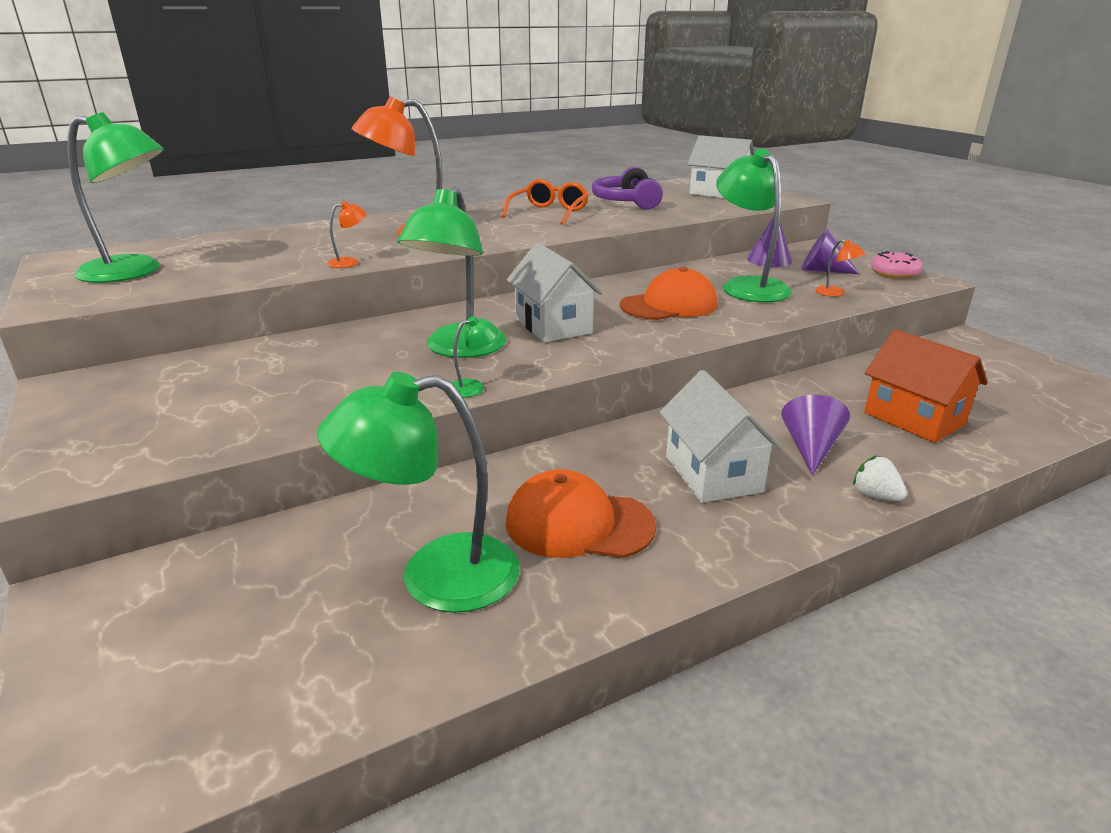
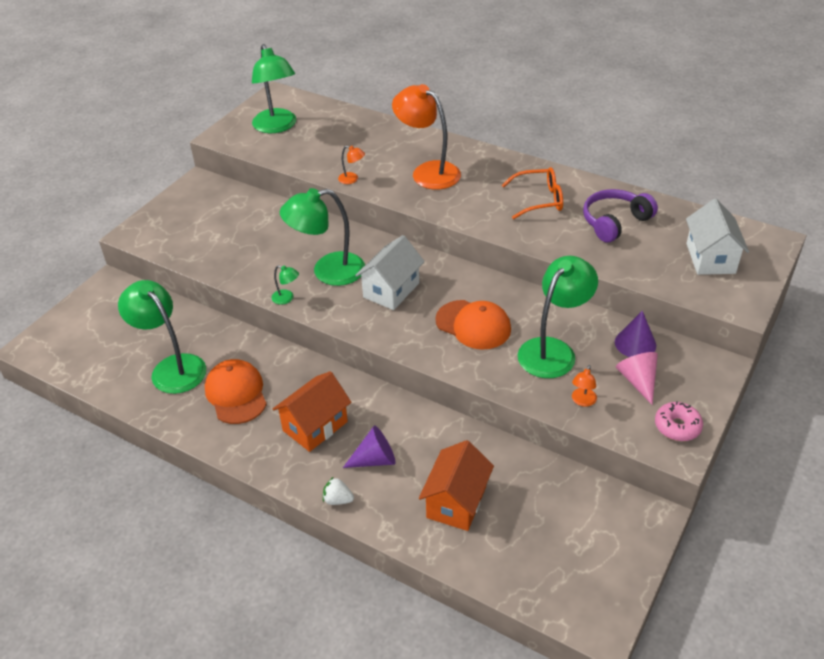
camera: 60 degrees right, 15 degrees up
white house [660,370,783,503] -> orange house [273,371,351,452]
purple cone [801,229,859,274] -> pink cone [616,352,658,405]
white strawberry [853,455,907,501] -> white strawberry turned 90 degrees counterclockwise [323,477,354,505]

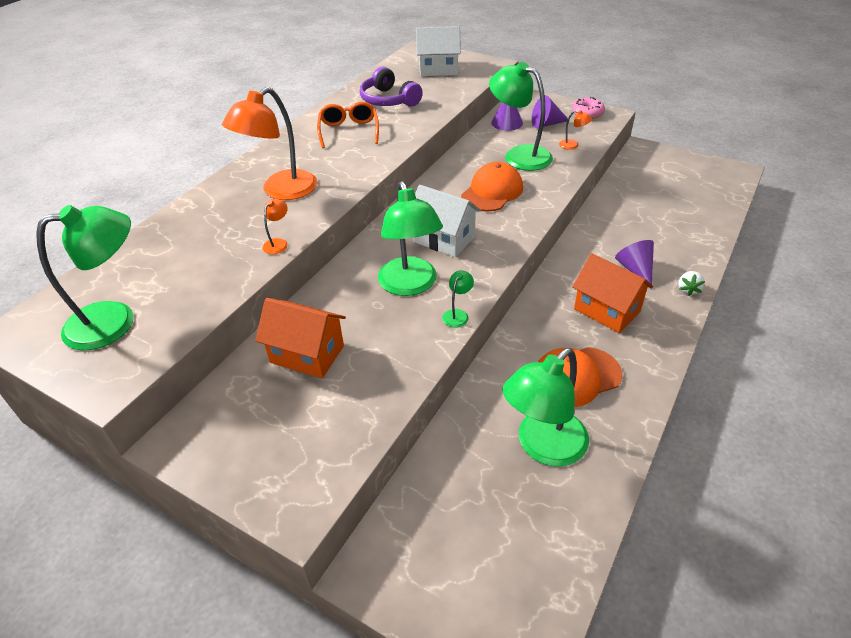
camera: 90 degrees left, 0 degrees up
orange house [419,440,494,531] -> orange house moved to [255,298,346,378]
pink cone [616,352,658,405] -> purple cone [532,95,570,128]

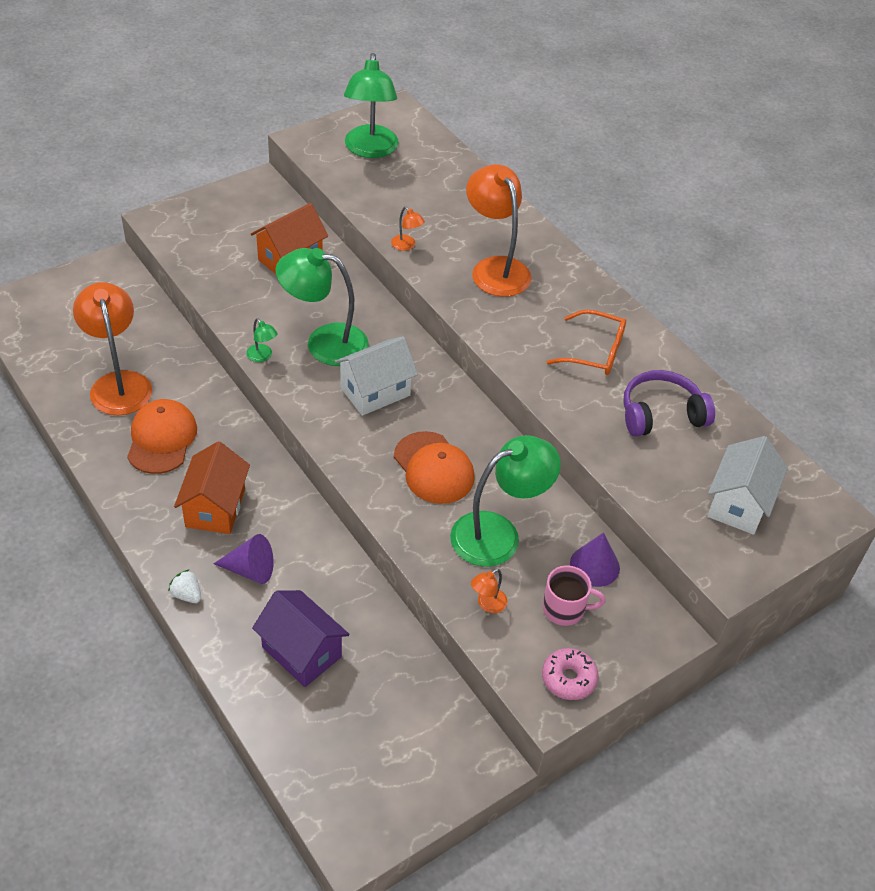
camera: 110 degrees right, 5 degrees up
green lamp [502,348,589,467] -> orange lamp [73,282,152,415]
purple cone [532,95,570,128] -> pink mug [543,565,606,626]
orange house [572,253,653,333] -> orange house turned 60 degrees counterclockwise [174,441,250,534]
none -> purple house [252,590,350,687]

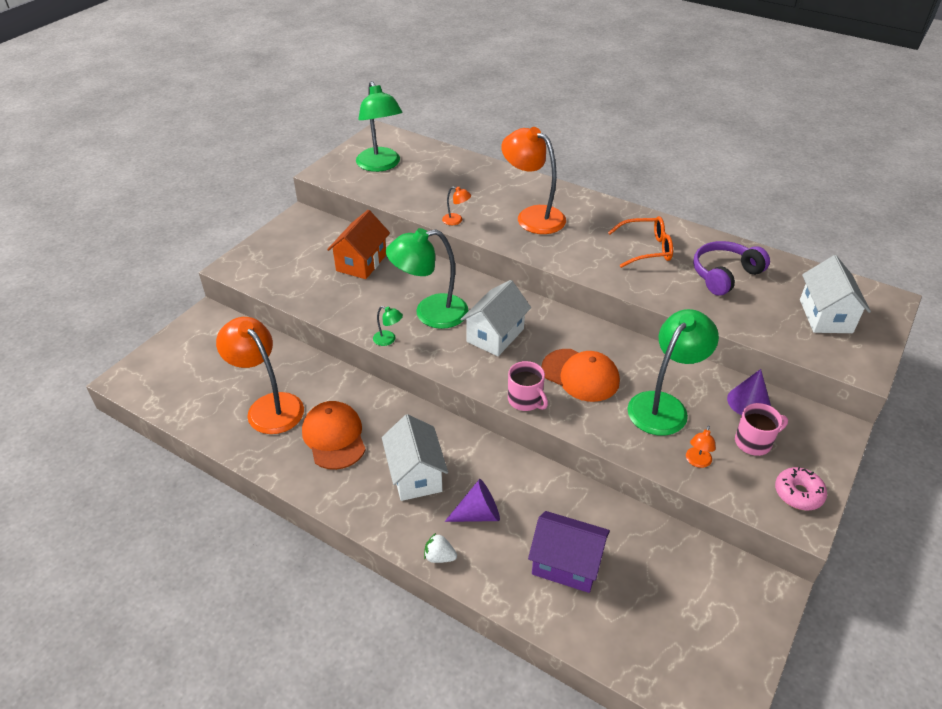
camera: 20 degrees left, 5 degrees down
orange house [174,441,250,534] -> white house [382,414,448,501]
none -> pink mug [508,361,548,411]

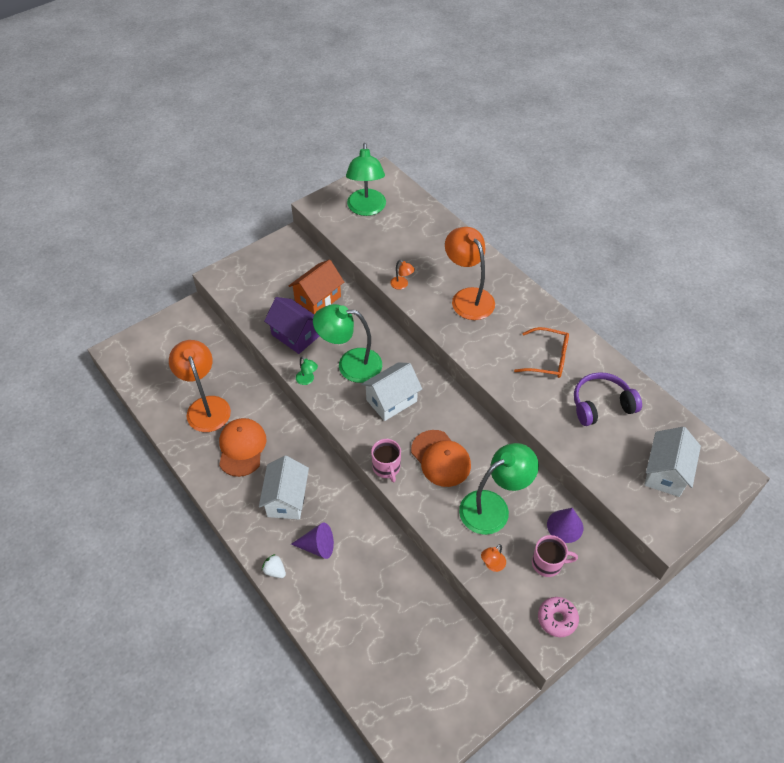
camera: 20 degrees right, 10 degrees up
purple house [528,511,610,593] -> purple house moved to [264,297,319,354]

